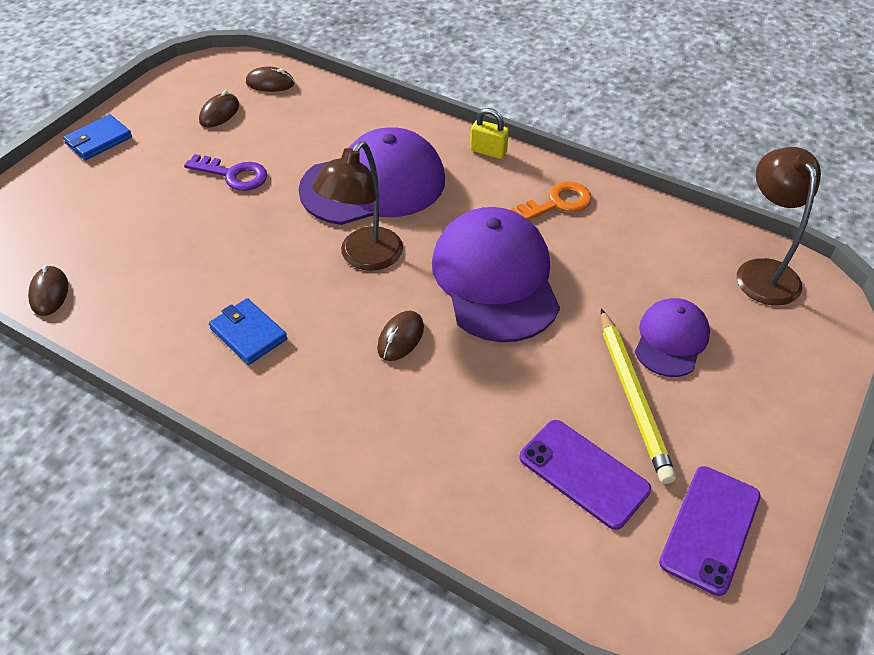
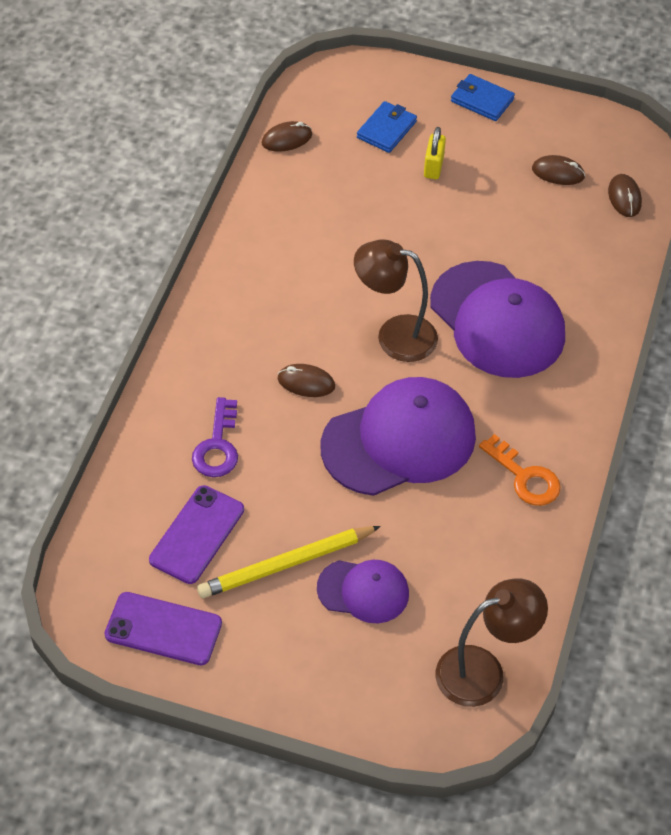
camera: 75 degrees right, 5 degrees up
purple key [184,154,267,191] -> purple key moved to [192,397,238,477]
blue wallet [209,298,287,365] -> blue wallet moved to [357,101,417,153]
yellow padlock [470,108,509,159] -> yellow padlock moved to [424,127,446,179]

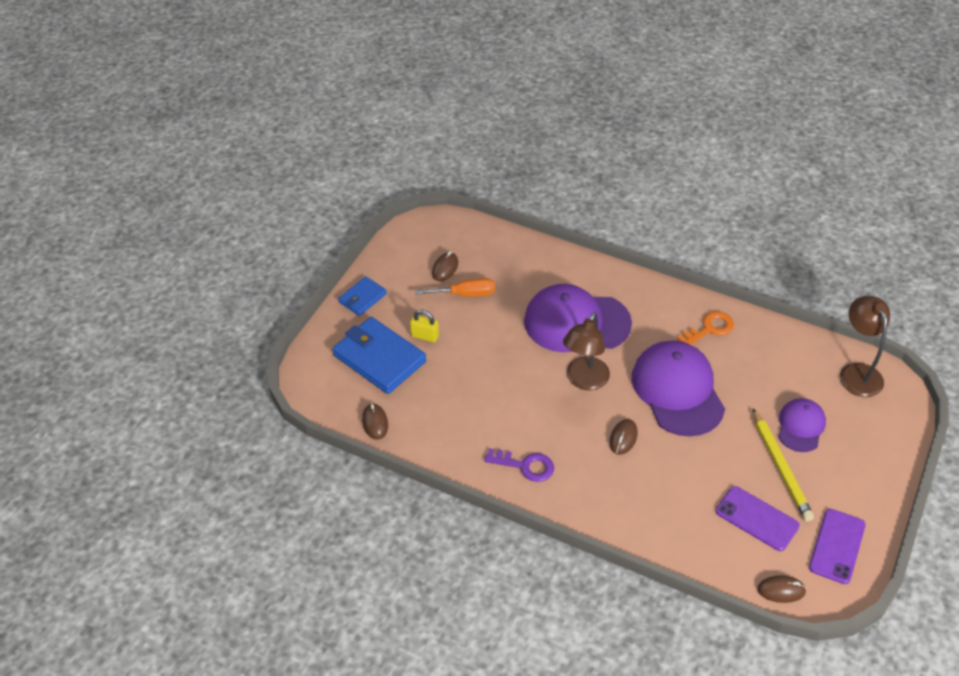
camera: 80 degrees left, 5 degrees down
purple key [192,397,238,477] -> purple key moved to [484,448,554,482]
blue wallet [357,101,417,153] -> blue wallet [332,317,426,394], size x1.84
purple cap [430,261,565,378] -> purple cap turned 150 degrees counterclockwise [524,284,632,352]
brown mouse [608,174,642,217] -> brown mouse moved to [757,575,807,603]
none -> orange screwdriver [415,278,495,297]

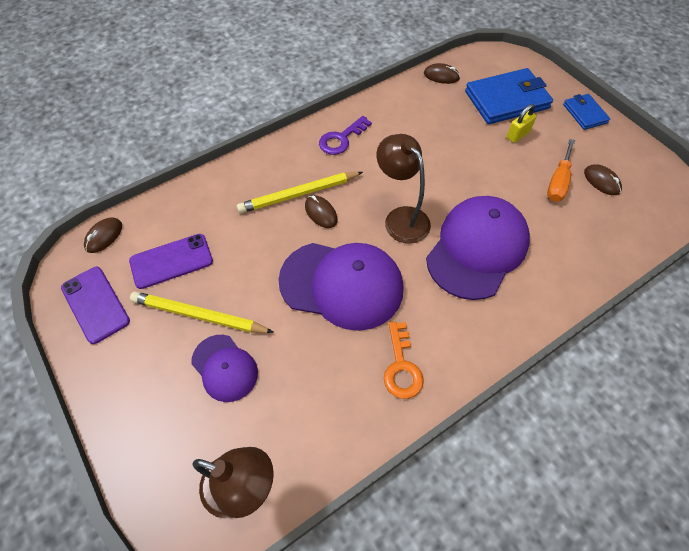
camera: 120 degrees right, 10 degrees up
none -> yellow pencil [237,172,363,213]

